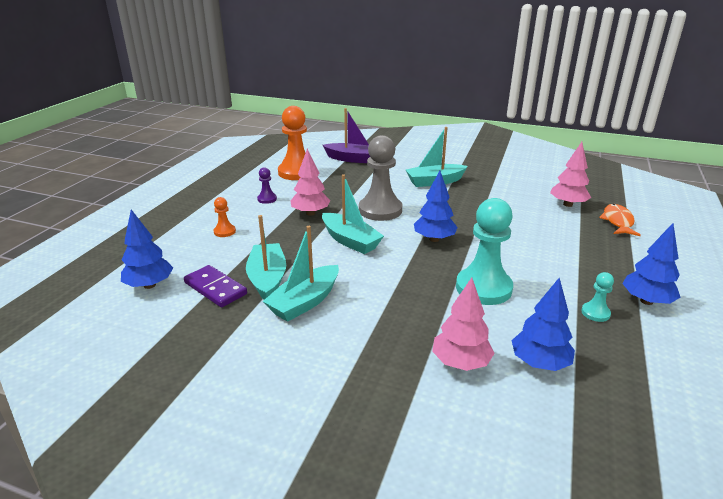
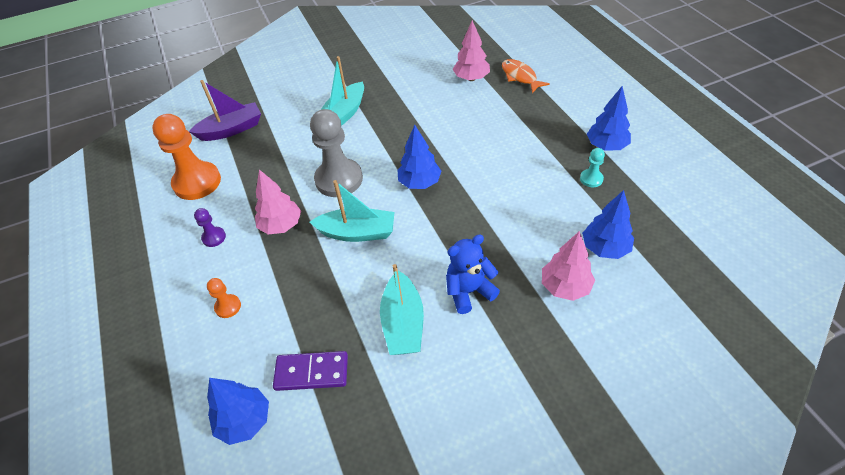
camera: 40 degrees left, 20 degrees up
turquoise boat [246,215,286,300] -> none
turquoise pawn [456,198,513,305] -> none
none -> blue teddy bear [446,234,500,314]

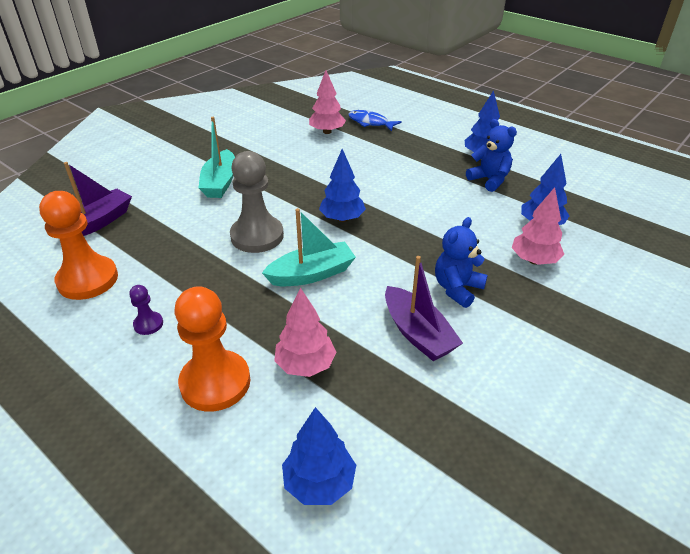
camera: 30 degrees left, 10 degrees down
orange pawn [207,278,241,318] -> orange pawn [175,286,250,412], size x2.20
pink tree [255,169,301,234] -> pink tree moved to [274,288,336,377]
purple domino [273,351,348,391] -> none
turquoise boat [380,264,424,355] -> purple boat [385,256,463,361]
orange fish [502,59,550,93] -> blue fish [348,110,402,131]
turquoise pawn [580,148,605,187] -> blue teddy bear [466,119,517,192]

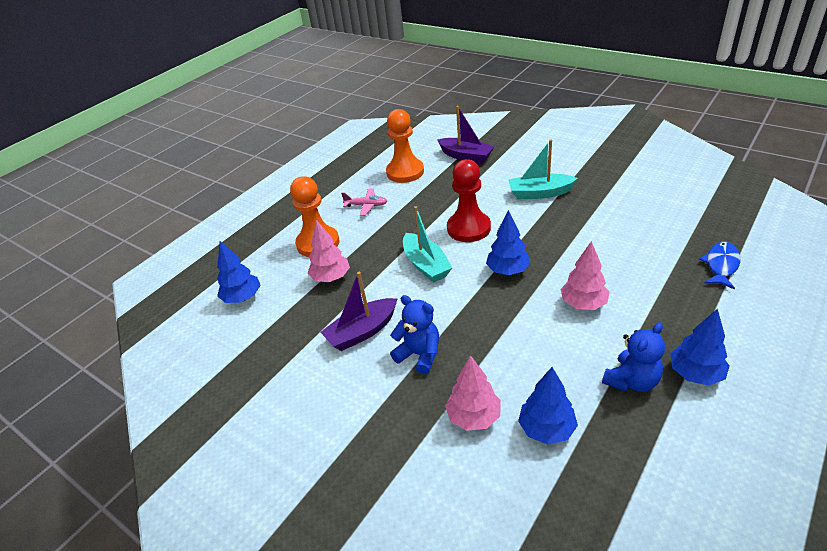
camera: 90 degrees right, 0 degrees up
purple pawn [129,285,163,335] -> pink plane [341,189,387,216]
grey pawn [230,151,284,253] -> red pawn [447,159,491,242]
pink tree [309,70,346,134] -> pink tree moved to [560,241,610,310]

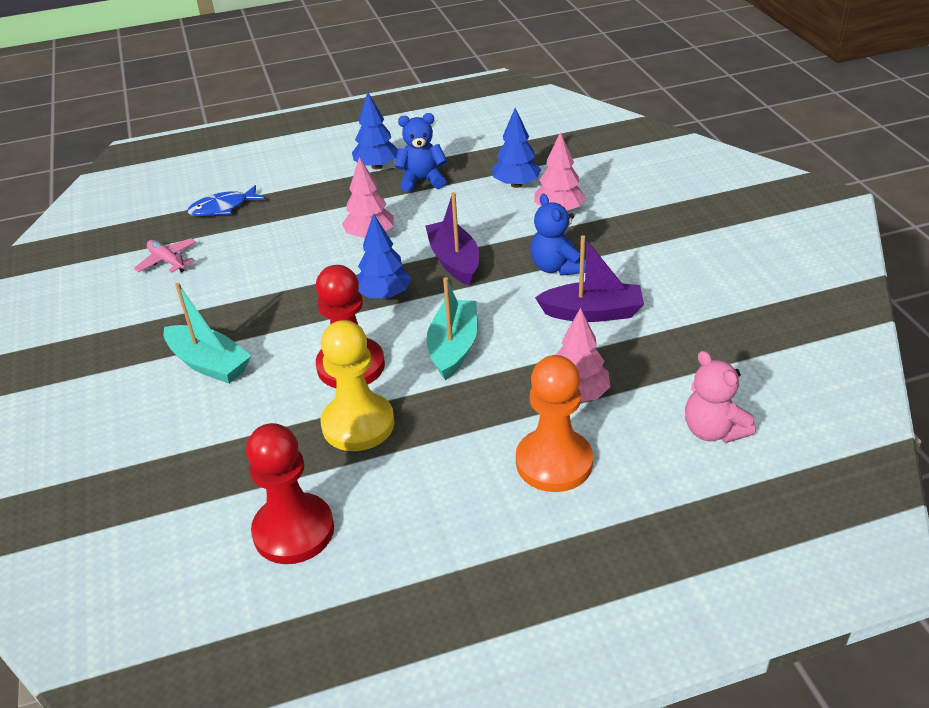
camera: 145 degrees left, 0 degrees up
blue tree [217,241,261,303] -> pink teddy bear [685,351,756,443]
pink plane [341,189,387,216] -> pink plane moved to [134,238,196,273]
orange pawn [386,109,424,183] -> red pawn [246,423,334,564]
purple boat [437,106,494,164] -> purple boat moved to [425,192,479,285]
none -> yellow pawn [320,320,395,451]

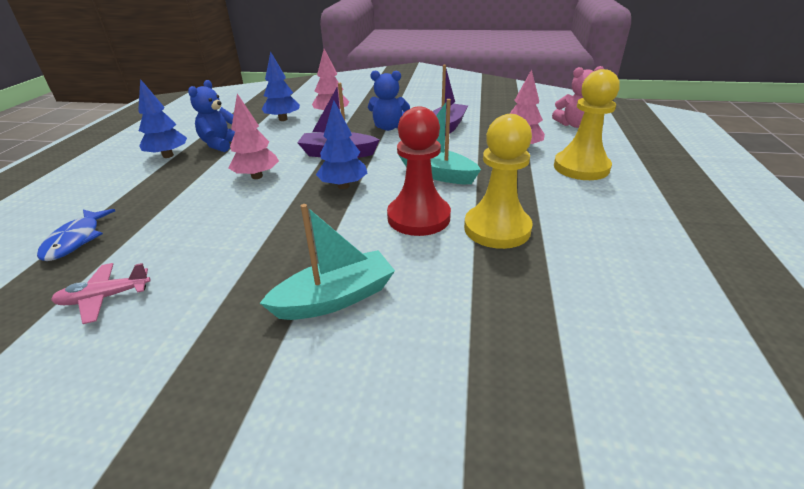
camera: 65 degrees left, 5 degrees down
red pawn [246,423,334,564] -> none
orange pawn [516,355,593,492] -> yellow pawn [554,69,620,180]

